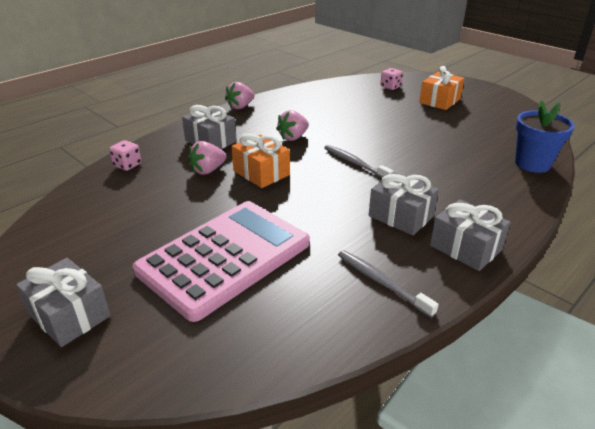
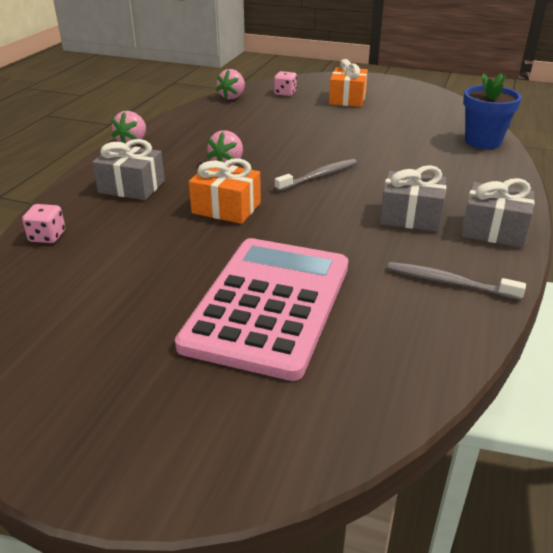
camera: 25 degrees left, 0 degrees up
grey gift [16,258,111,347] -> none
pink strawberry [188,141,227,175] -> pink strawberry moved to [216,69,245,99]
grey toothbrush [324,145,394,178] -> grey toothbrush turned 120 degrees clockwise [275,159,357,191]

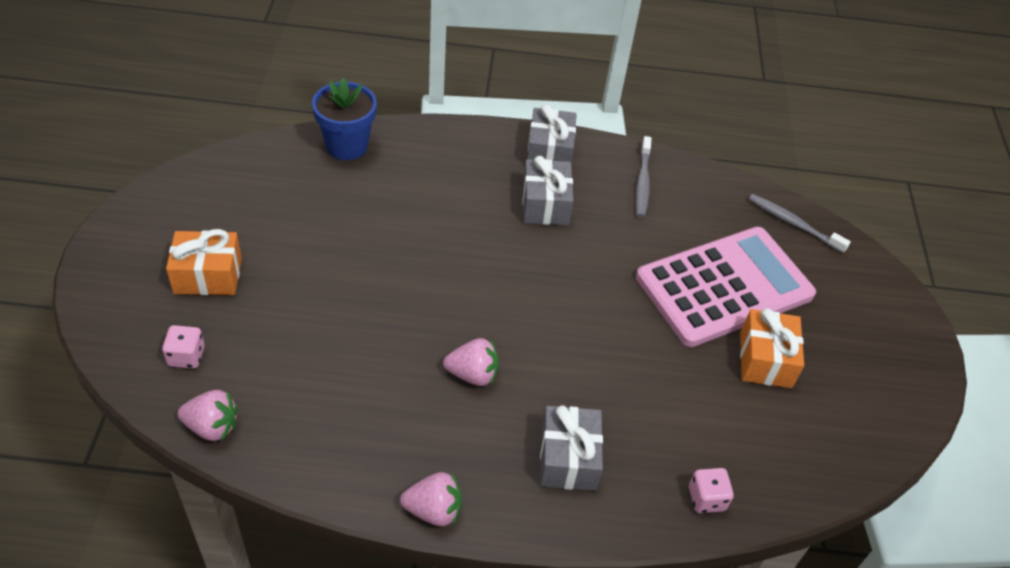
camera: 110 degrees left, 15 degrees up
pink calculator [175,238,348,381] -> pink calculator turned 150 degrees clockwise [636,227,816,347]
orange gift [189,158,261,224] -> orange gift moved to [740,308,804,388]
grey toothbrush [275,159,357,191] -> grey toothbrush moved to [749,194,851,253]

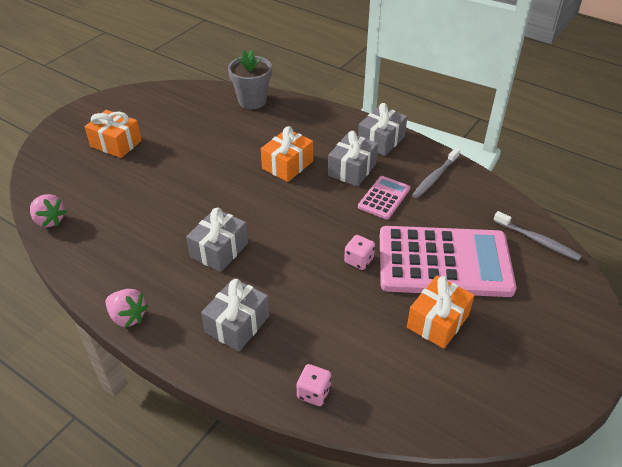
camera: 35 degrees right, 5 degrees down
pink dice [162,325,205,369] -> pink dice moved to [344,235,375,270]
blue flower pot [312,78,377,160] -> grey flower pot [228,50,272,109]
pink strawberry [443,338,499,386] -> grey gift [186,208,248,272]
grey toothbrush [749,194,851,253] -> grey toothbrush turned 150 degrees clockwise [493,211,582,261]
none -> orange gift [261,126,313,182]
none -> pink calculator [358,176,410,219]

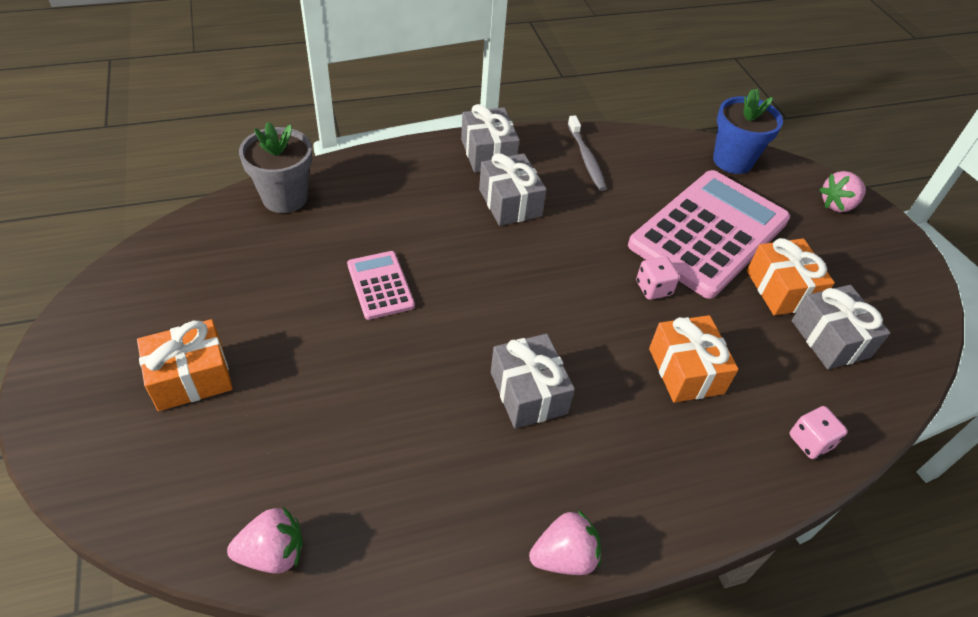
camera: 55 degrees left, 5 degrees up
grey gift [201,278,270,352] -> grey gift moved to [791,285,890,369]
orange gift [261,126,313,182] -> orange gift moved to [649,315,739,403]
pink calculator [358,176,410,219] -> pink calculator moved to [347,251,415,320]
grey toothbrush [493,211,582,261] -> blue flower pot [713,89,783,174]
none -> pink strawberry [819,171,866,212]

